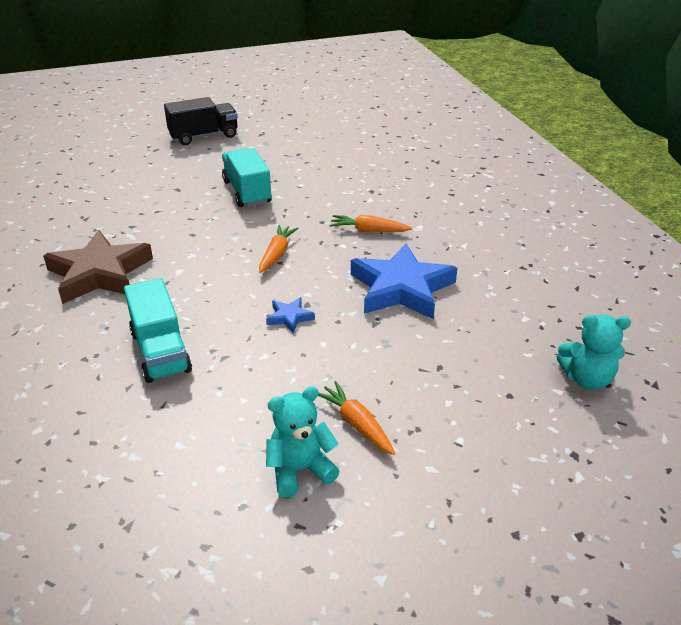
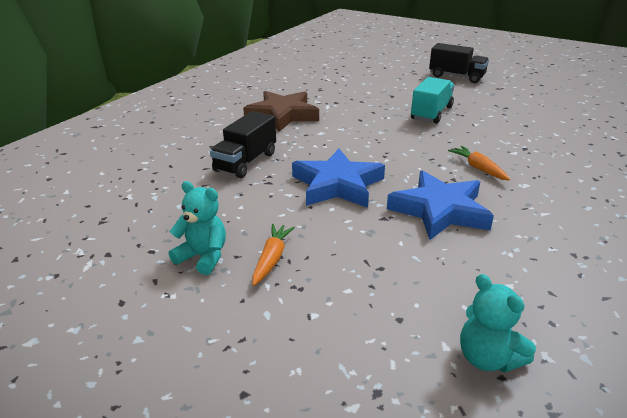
camera: 50 degrees right, 5 degrees down
turquoise truck [124,278,192,383] -> black truck [210,111,276,178]
orange carrot [259,225,299,273] -> none
blue star [266,297,315,333] -> blue star [292,148,385,208], size x2.33

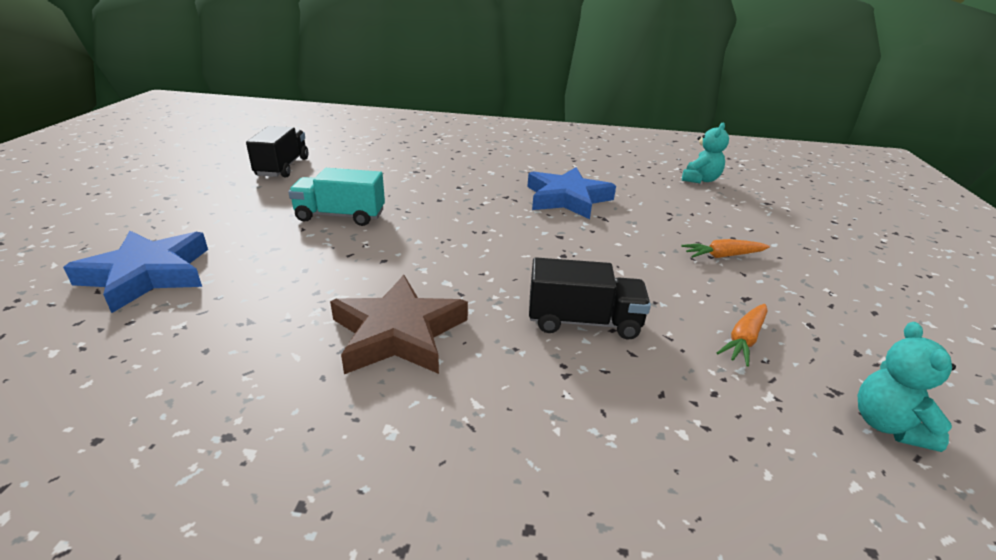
camera: 115 degrees left, 0 degrees up
turquoise teddy bear [169,181,226,275] -> turquoise teddy bear moved to [858,322,956,452]
blue star [292,148,385,208] -> blue star moved to [63,230,208,313]
black truck [429,43,489,83] -> black truck moved to [246,126,308,178]
orange carrot [448,146,510,180] -> orange carrot moved to [717,304,767,367]

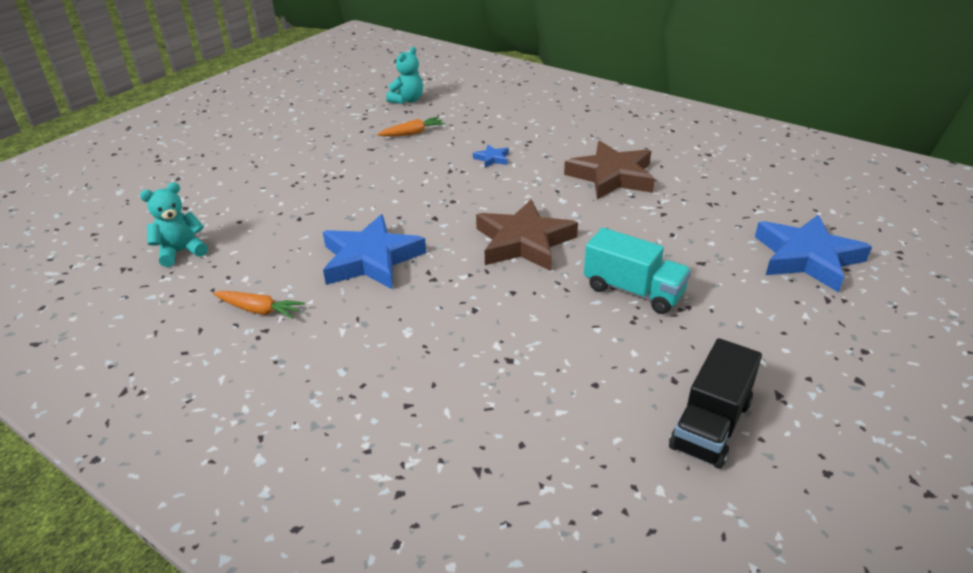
camera: 150 degrees left, 5 degrees up
black truck [529,257,651,340] -> blue star [473,145,509,168]
orange carrot [681,239,770,258] -> orange carrot moved to [213,291,305,319]
none -> brown star [476,199,578,271]

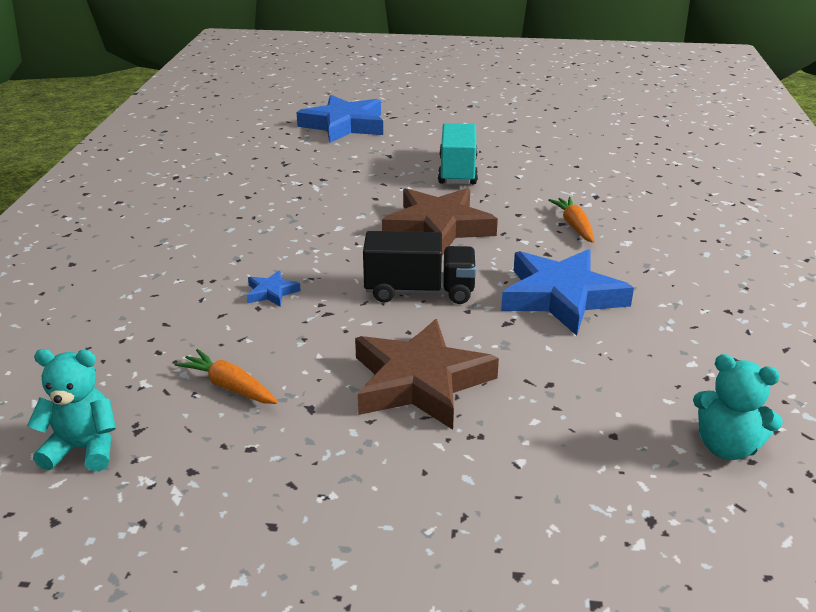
camera: 120 degrees left, 5 degrees down
orange carrot [213,291,305,319] -> orange carrot moved to [548,197,594,243]
brown star [564,141,655,199] -> brown star moved to [355,319,499,430]
black truck [669,338,762,469] -> black truck moved to [363,231,476,304]

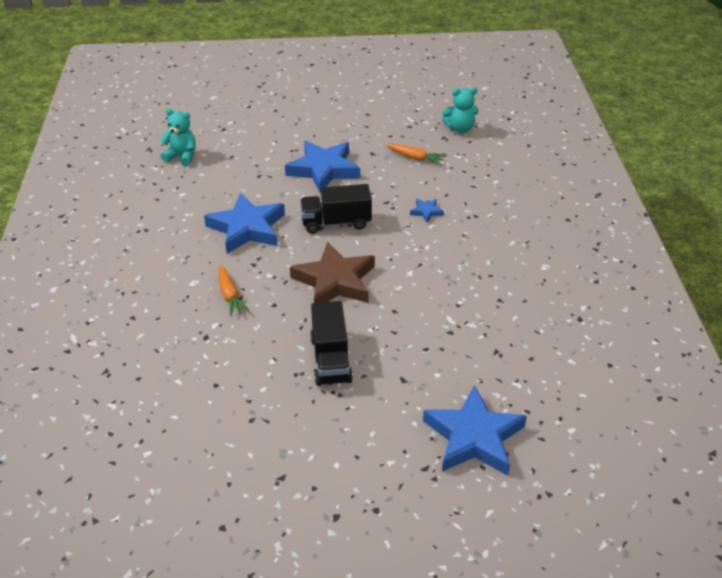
camera: 170 degrees right, 10 degrees up
brown star [355,319,499,430] -> blue star [285,141,360,193]
turquoise truck [438,123,478,184] -> black truck [310,301,353,386]

